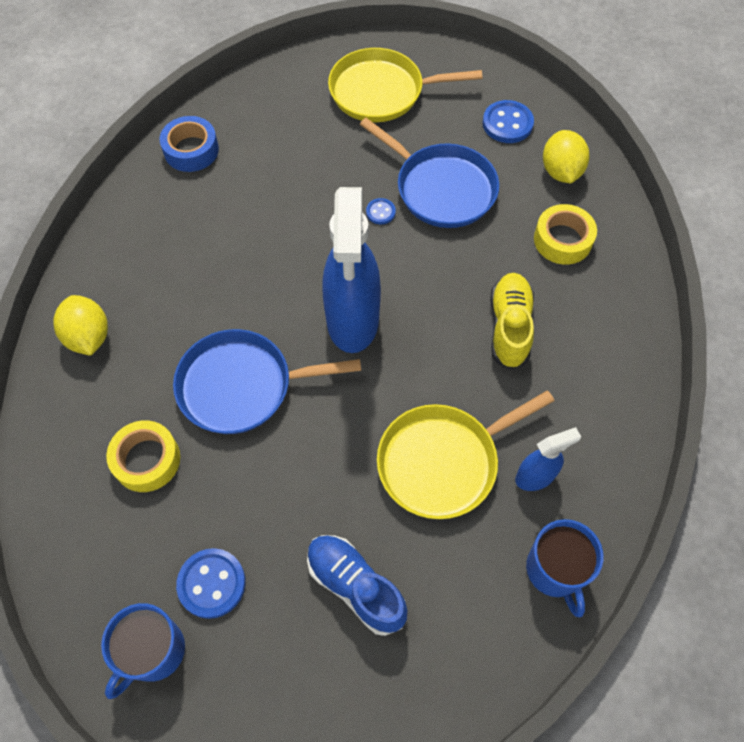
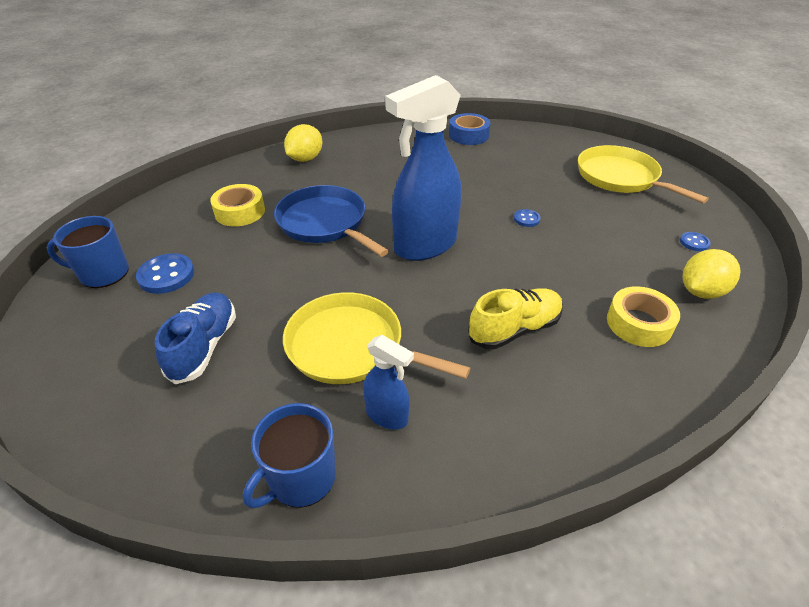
camera: 55 degrees right, 20 degrees down
blue pan [359,118,499,228] -> none
blue button [483,100,534,143] -> blue button [680,232,711,251], size x0.55

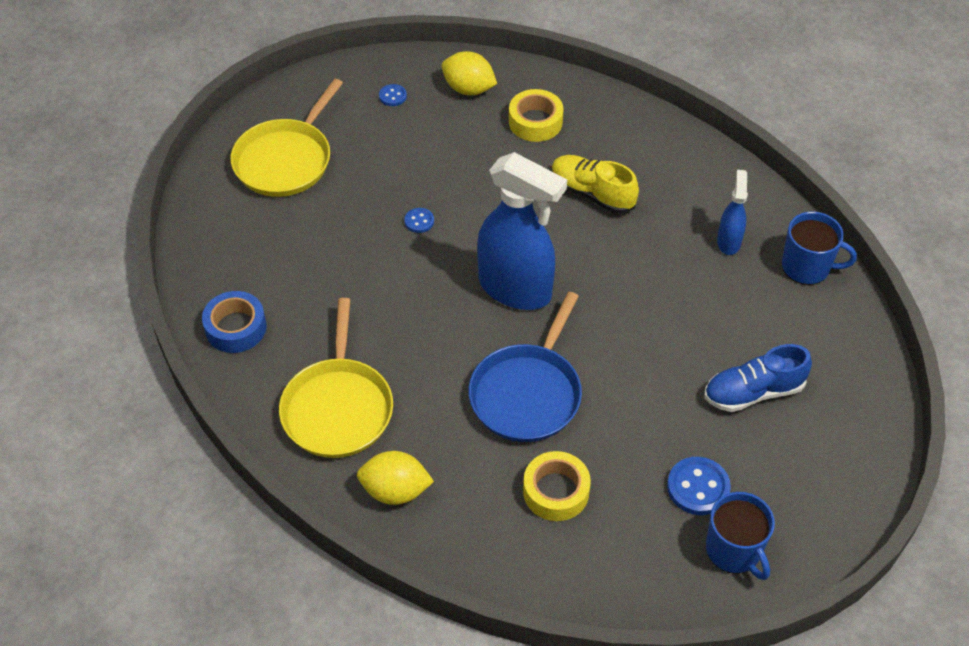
camera: 115 degrees left, 10 degrees up
yellow pan [283,292,470,384] -> yellow pan moved to [279,298,393,458]

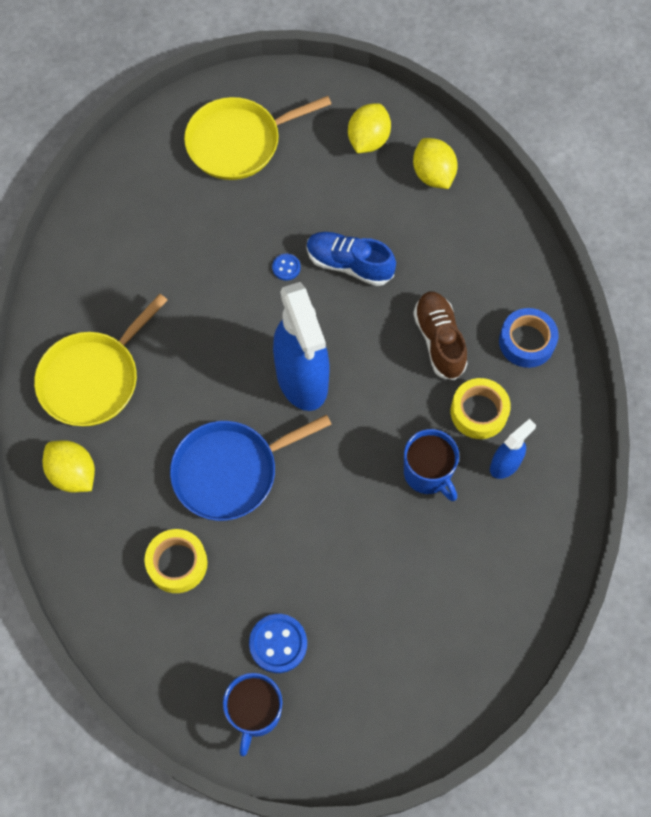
camera: 40 degrees right, 15 degrees up
blue tape [202,291,267,353] -> blue tape moved to [499,308,559,368]
blue button [379,84,407,106] -> yellow lemon [348,103,391,153]
yellow tape [509,89,564,142] -> yellow tape moved to [451,378,511,439]
yellow shoe [551,155,639,214] -> brown shoe [413,292,467,380]
blue shoe [704,344,812,412] -> blue shoe moved to [307,232,396,286]
blue mug [782,212,857,285] -> blue mug moved to [404,429,459,501]

